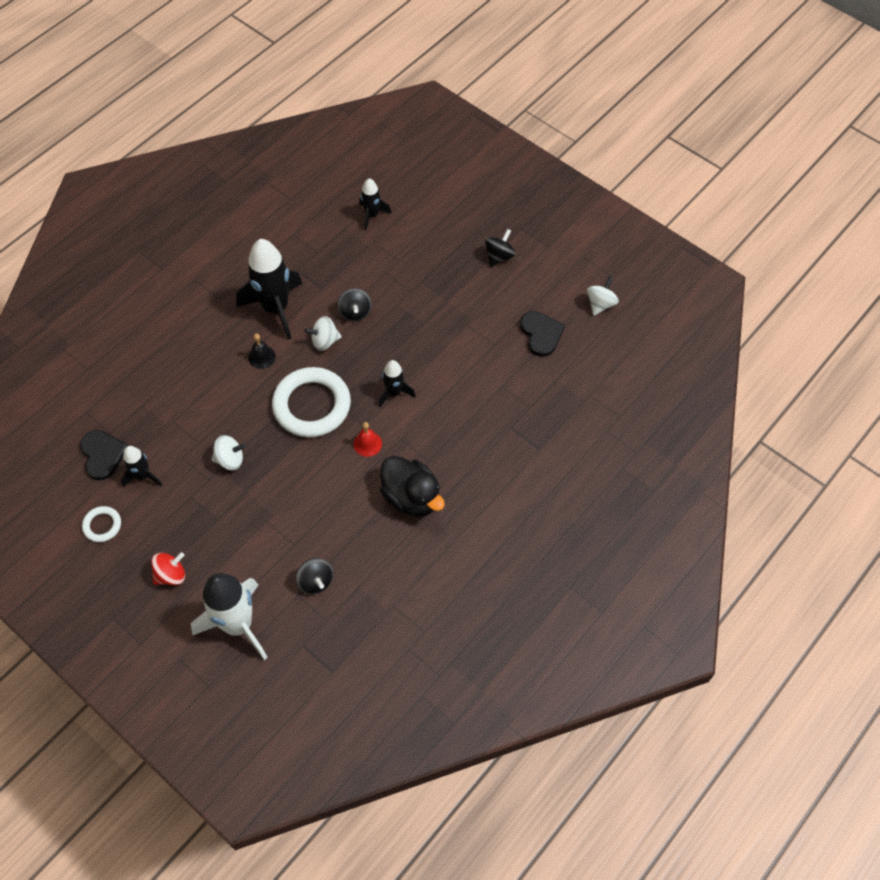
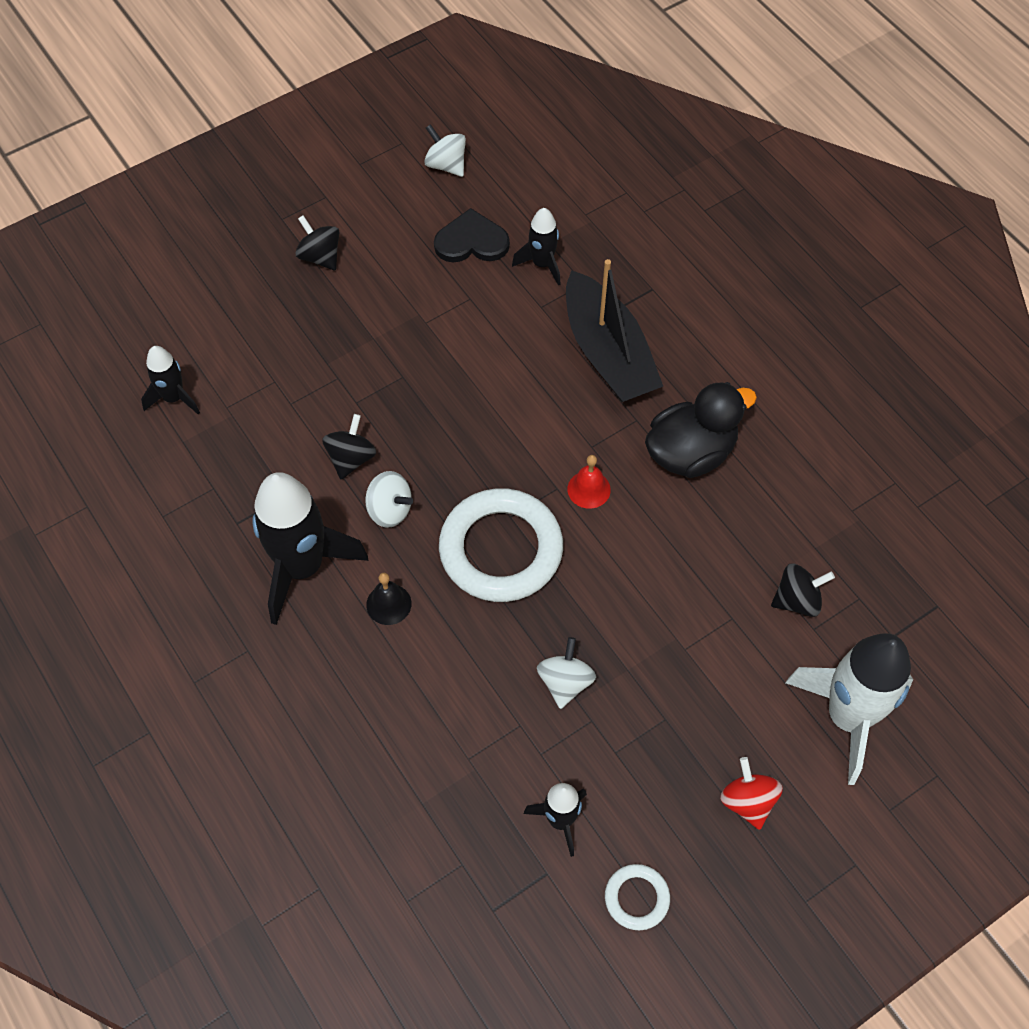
camera: 75 degrees left, 0 degrees up
black heart [80,430,128,480] -> none
white spinning top [304,316,342,351] -> white spinning top turned 60 degrees counterclockwise [365,471,413,528]
black spinning top [337,288,372,321] -> black spinning top turned 75 degrees counterclockwise [322,414,376,479]
black rocket [379,360,416,407] -> black rocket moved to [512,208,560,286]
none -> black boat [566,259,663,402]

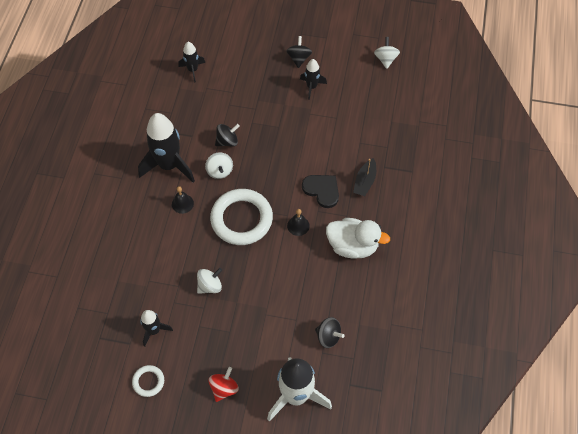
camera: 45 degrees right, 0 degrees up
black heart [434,208,510,262] -> black heart moved to [302,175,339,208]
black rocket [512,208,560,286] -> black rocket moved to [300,59,327,100]
black boat [566,259,663,402] -> black boat [353,158,376,196], size x0.53
red bell [567,455,611,509] -> black bell [287,209,310,236]
black duck [645,382,757,478] -> white duck [326,218,390,259]

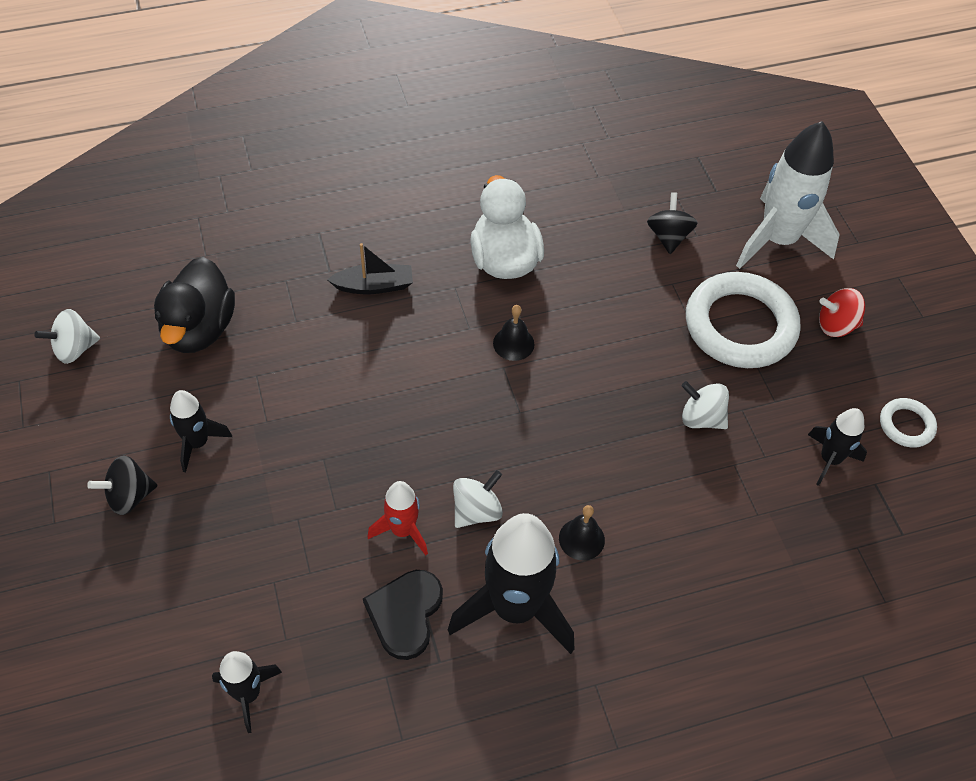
camera: 120 degrees left, 5 degrees down
white ring [210,189,273,245] -> white ring moved to [686,272,801,368]
black spinning top [215,124,240,147] -> red rocket [367,481,428,556]
black heart [302,175,339,208] -> black heart moved to [363,570,443,660]
none -> black duck [154,257,235,353]

